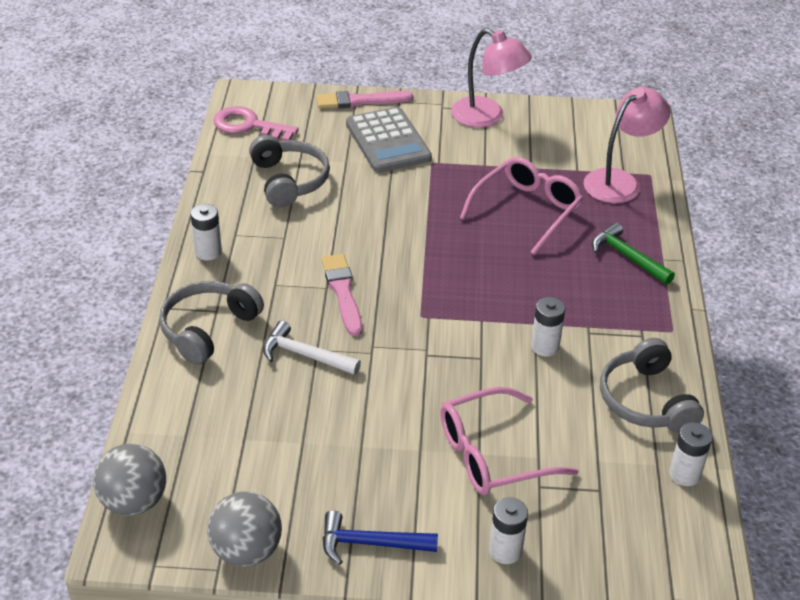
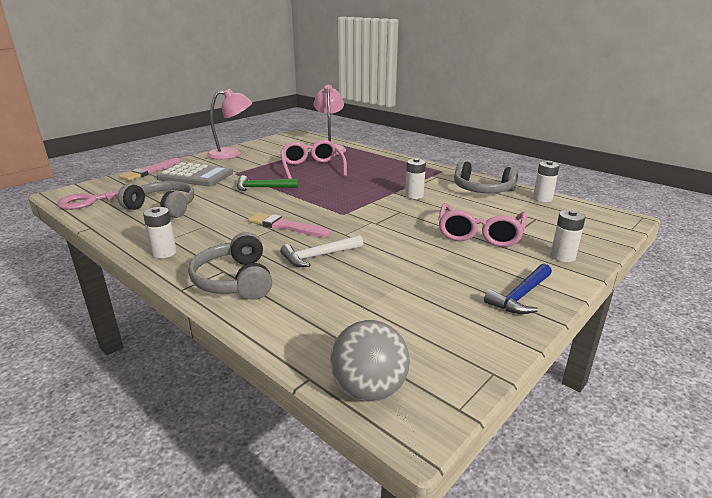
camera: 50 degrees left, 15 degrees down
grey ball [207,491,282,567] -> none
green hammer [592,222,675,285] -> green hammer moved to [237,175,298,191]

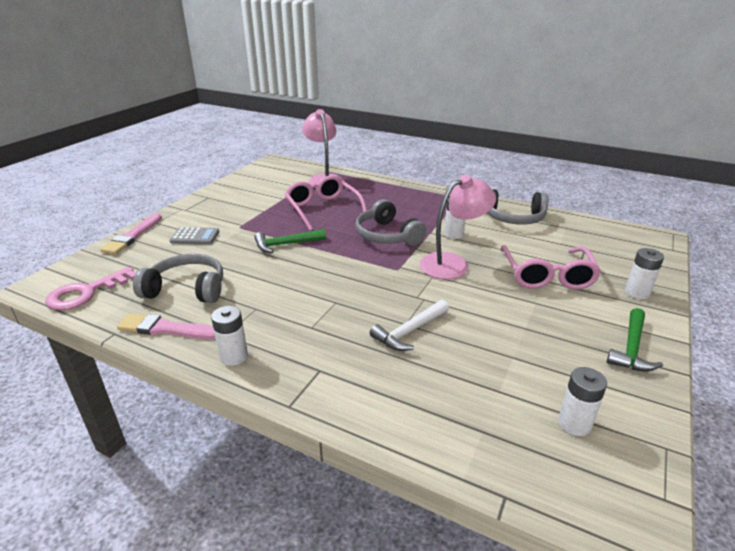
camera: 15 degrees left, 5 degrees up
grey calculator [157,162,233,187] -> grey calculator [170,227,219,244], size x0.57
grey headphones [188,232,272,300] -> grey headphones moved to [355,199,427,246]
pink lamp [207,89,252,160] -> pink lamp moved to [420,175,496,279]
pink brush [248,213,330,237] -> pink brush moved to [117,313,215,340]
grey ball [330,320,410,402] -> none
blue hammer [484,264,552,314] -> green hammer [607,308,663,372]
white battery [533,161,559,202] -> white battery moved to [558,367,607,436]

